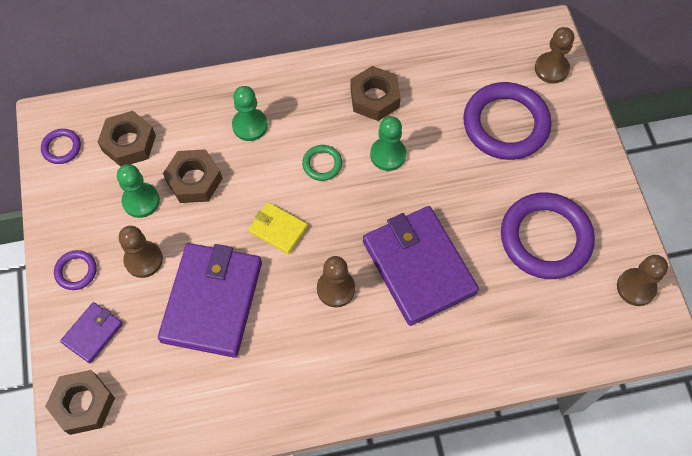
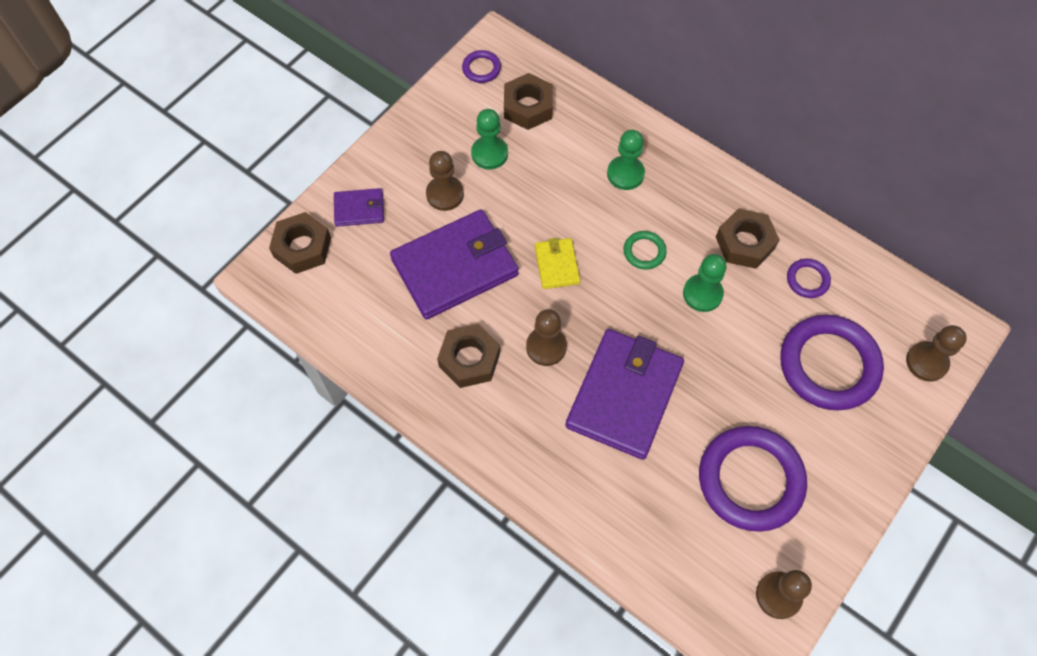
camera: 50 degrees right, 0 degrees up
purple ring [54,250,97,290] -> purple ring moved to [787,259,831,298]
brown nut [163,149,222,203] -> brown nut moved to [437,324,500,388]

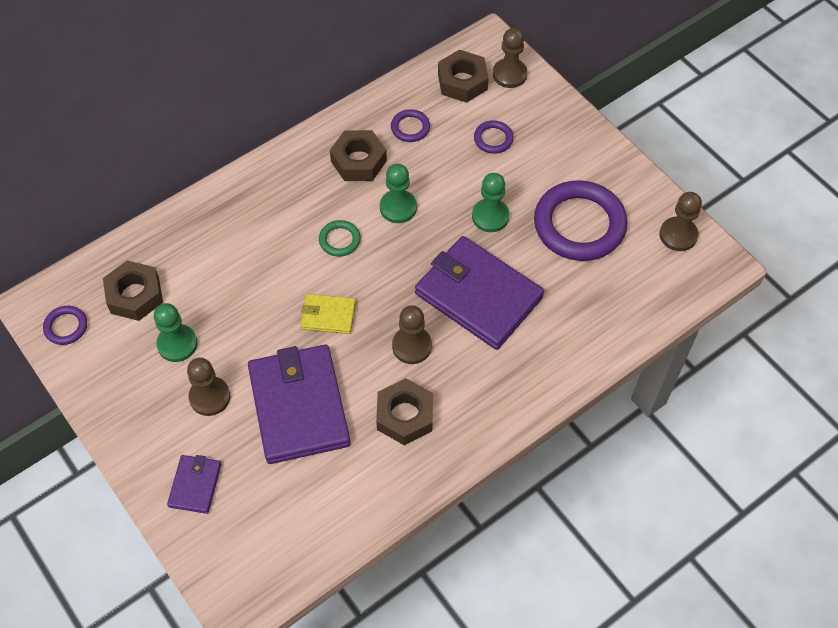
camera: 75 degrees left, 5 degrees down
brown nut [269,212,331,274] -> brown nut moved to [438,50,489,103]
green pawn [607,130,645,190] -> green pawn moved to [472,173,510,232]
purple ring [780,315,884,411] -> purple ring [474,120,514,154], size x0.45

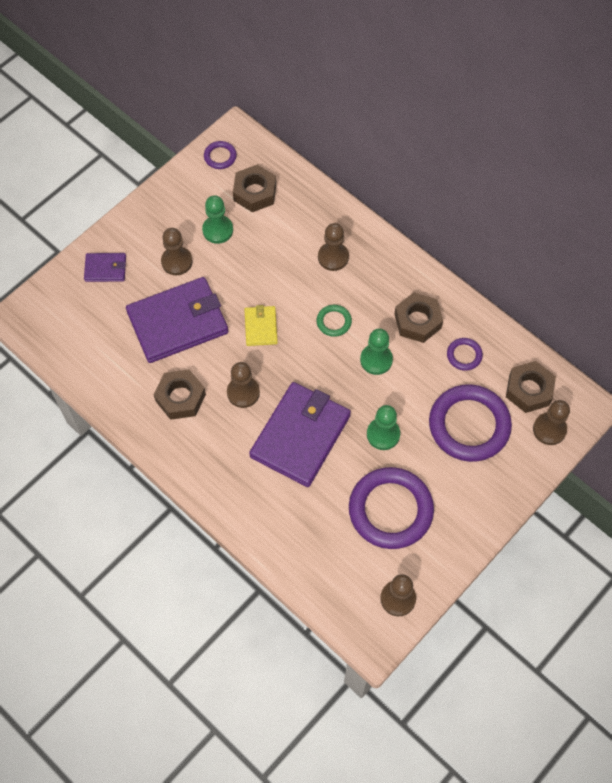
camera: 80 degrees right, 5 degrees up
purple ring [474,120,514,154] -> purple ring [429,384,512,462], size x2.23
none -> brown pawn [318,223,349,271]

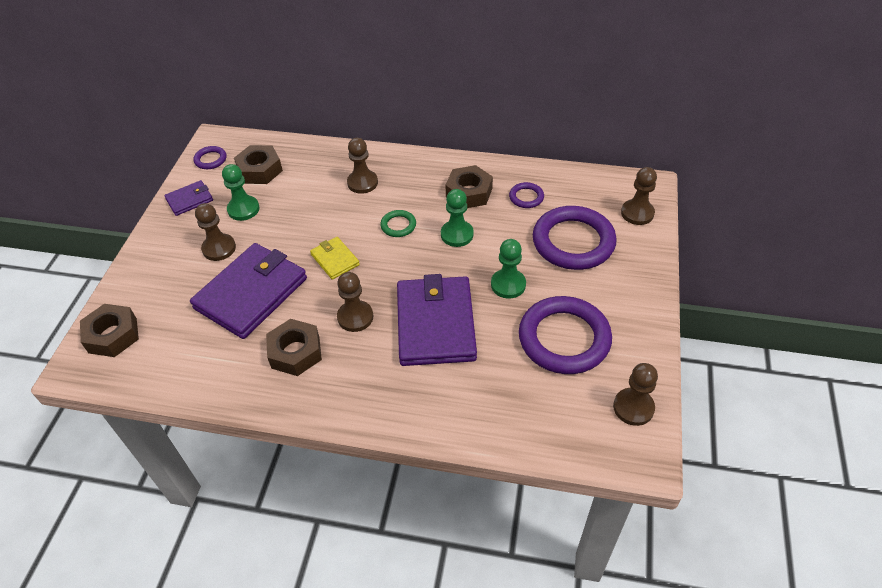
camera: 30 degrees left, 15 degrees down
purple wallet [84,253,126,282] -> purple wallet moved to [164,180,213,216]
brown nut [506,361,556,413] -> brown nut moved to [80,304,139,357]

